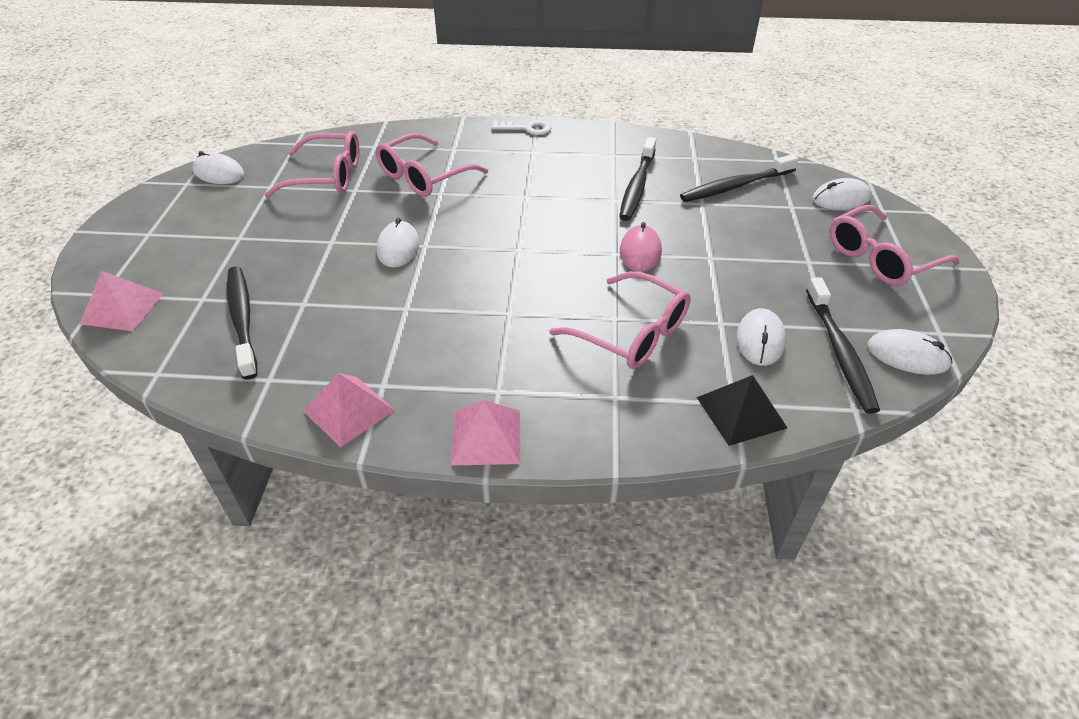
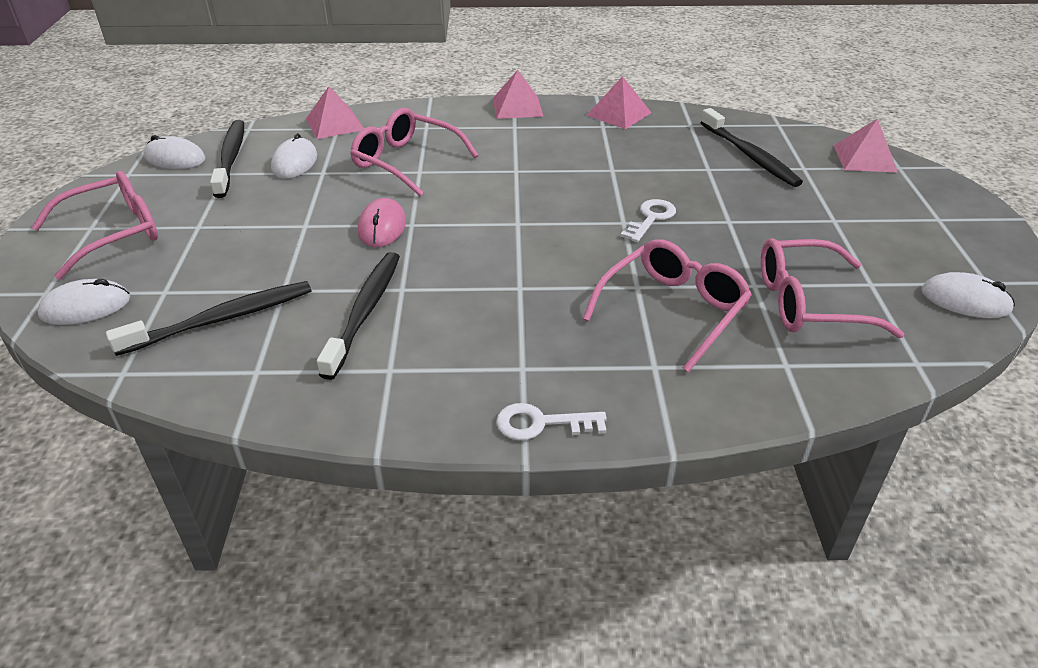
camera: 175 degrees right, 5 degrees down
white mouse [377,218,419,268] -> white key [621,199,676,242]
black pyramid [696,375,787,446] -> pink pyramid [306,86,364,139]

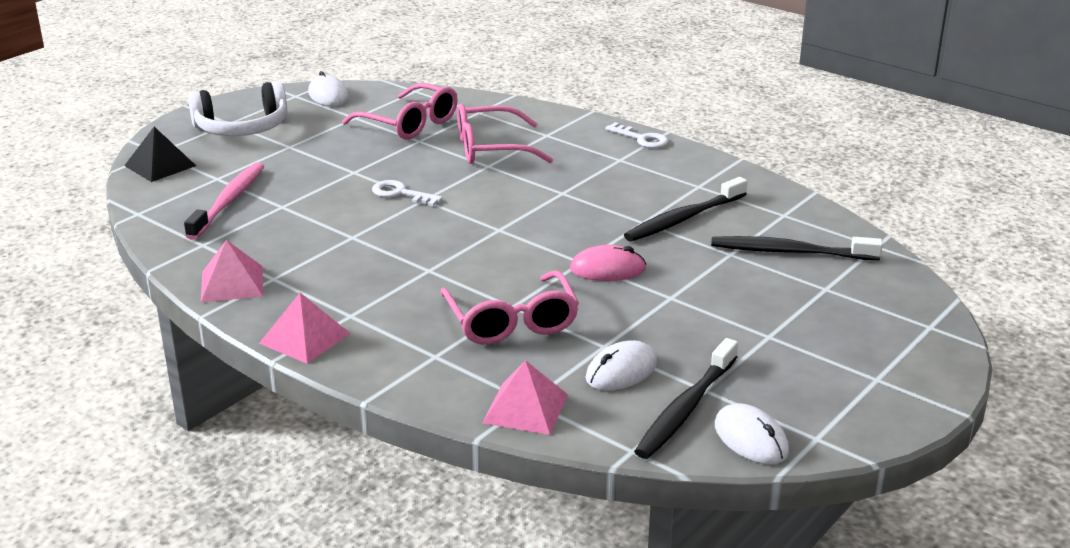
camera: 140 degrees left, 10 degrees down
pink glasses [31,171,158,280] -> none
white mouse [37,279,130,325] -> none
pink mouse [358,198,406,247] -> pink mouse turned 45 degrees clockwise [570,245,646,281]
white key [621,199,676,242] -> white key turned 45 degrees clockwise [372,180,443,206]
black toothbrush [700,108,803,187] -> pink toothbrush [184,162,264,240]
pink pyramid [834,118,898,173] -> black pyramid [124,127,196,182]
none -> white headphones [188,81,287,136]

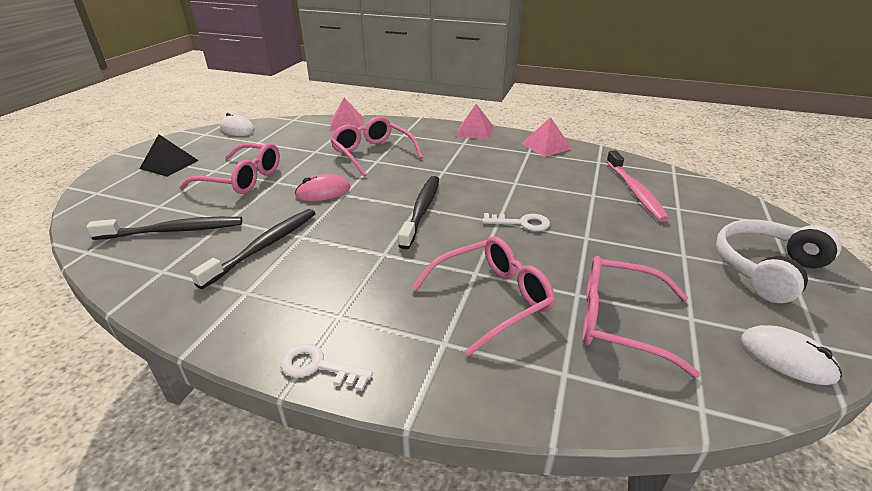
camera: 160 degrees right, 5 degrees up
black pyramid [124,127,196,182] -> black pyramid moved to [139,134,199,177]
white mouse [585,340,657,391] -> none
black toothbrush [634,338,738,459] -> black toothbrush moved to [398,176,439,249]
none -> pink glasses [180,143,280,194]

